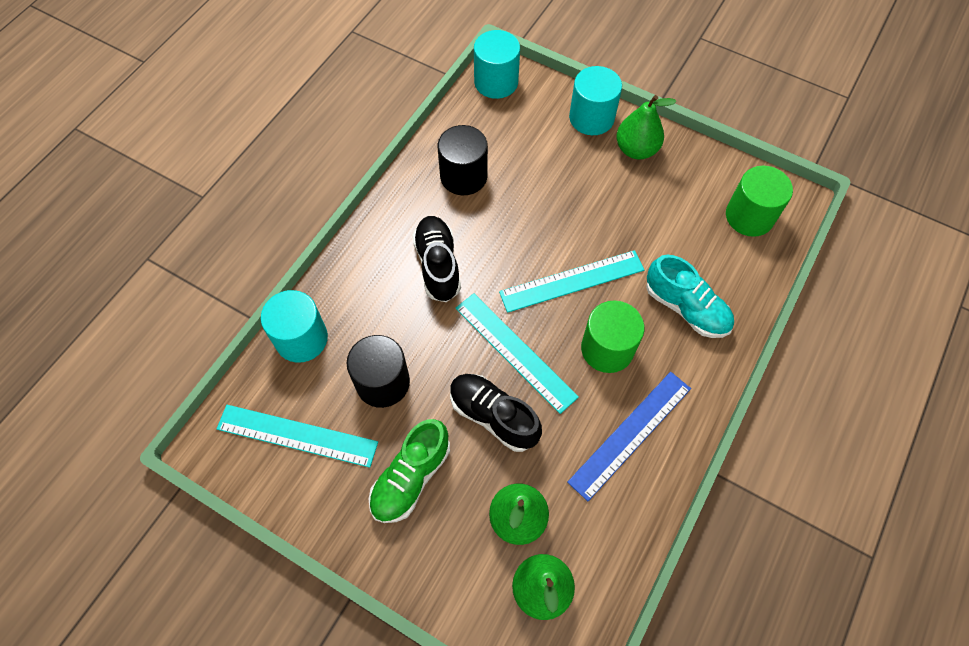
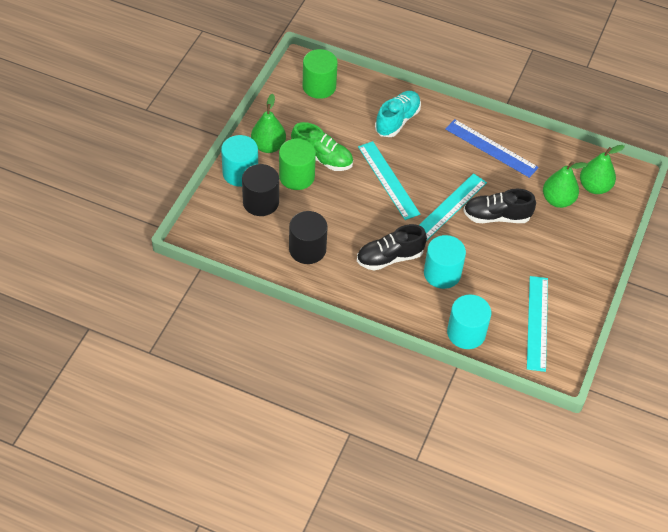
camera: 100 degrees left, 10 degrees down
black cylinder [346,335,410,408] -> black cylinder moved to [242,164,279,216]
green shoe [369,419,450,523] -> green shoe moved to [291,122,353,171]
black shoe [450,374,542,452] -> black shoe turned 60 degrees clockwise [463,189,536,223]
turquoise cylinder [474,30,520,99] -> turquoise cylinder moved to [424,235,466,289]
green cylinder [581,301,644,373] -> green cylinder moved to [279,139,316,190]

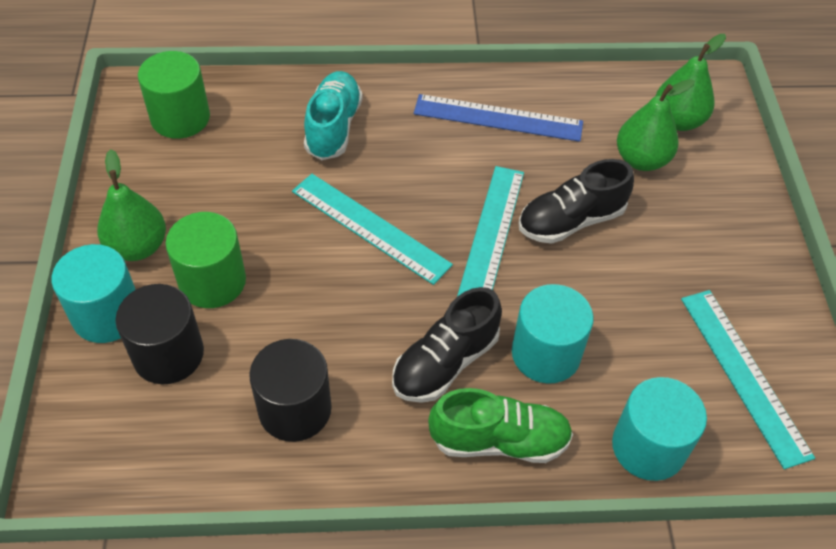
camera: 25 degrees left, 0 degrees up
green shoe [291,122,353,171] -> green shoe moved to [428,388,573,463]

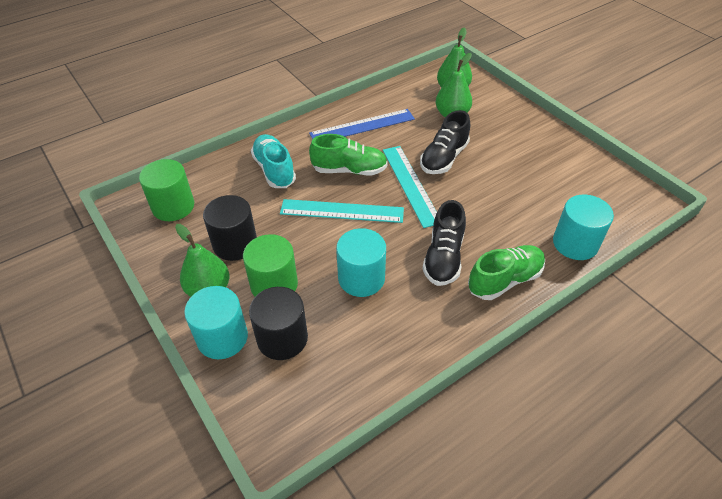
camera: 30 degrees left, 5 degrees down
black cylinder [249,339,332,442] -> black cylinder moved to [203,195,257,261]
turquoise cylinder [512,284,594,384] -> turquoise cylinder moved to [336,228,386,297]
turquoise ruler [681,290,815,469] -> none
none -> green shoe [309,134,388,175]

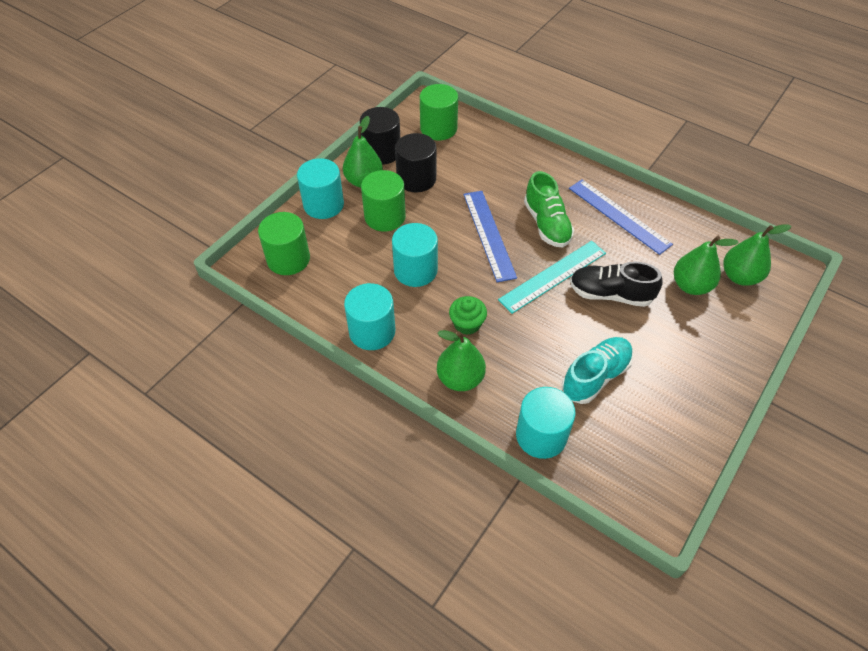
camera: 70 degrees right, 5 degrees up
black cylinder [249,287,308,360] -> black cylinder moved to [360,107,400,165]
turquoise shoe [251,134,296,188] -> turquoise shoe moved to [562,337,633,404]
turquoise ruler [280,199,404,223] -> blue ruler [463,191,517,282]
black shoe [422,200,466,286] -> green cupcake [449,296,487,335]
green shoe [468,245,545,300] -> green pear [437,330,486,391]
none -> green cylinder [258,212,310,275]
none -> turquoise cylinder [344,283,395,350]

